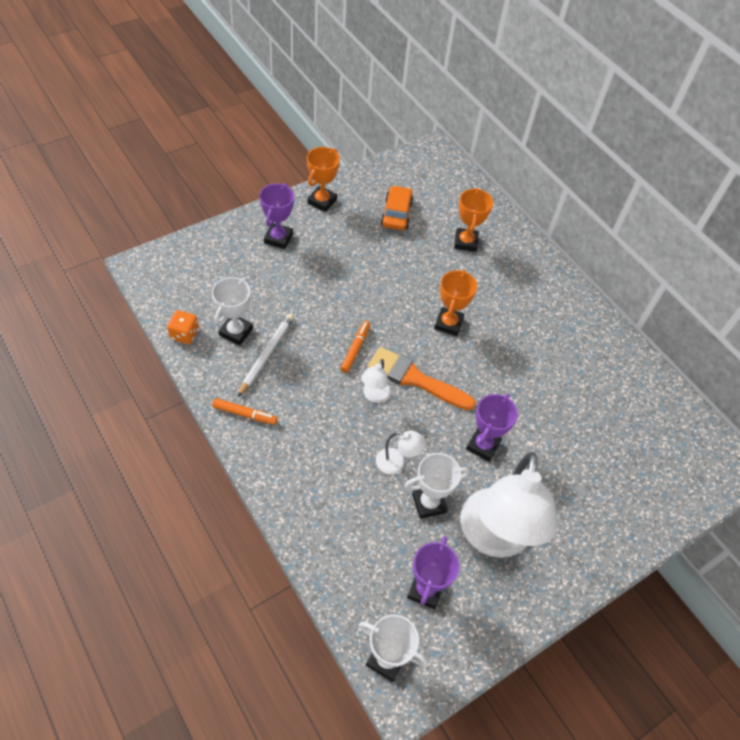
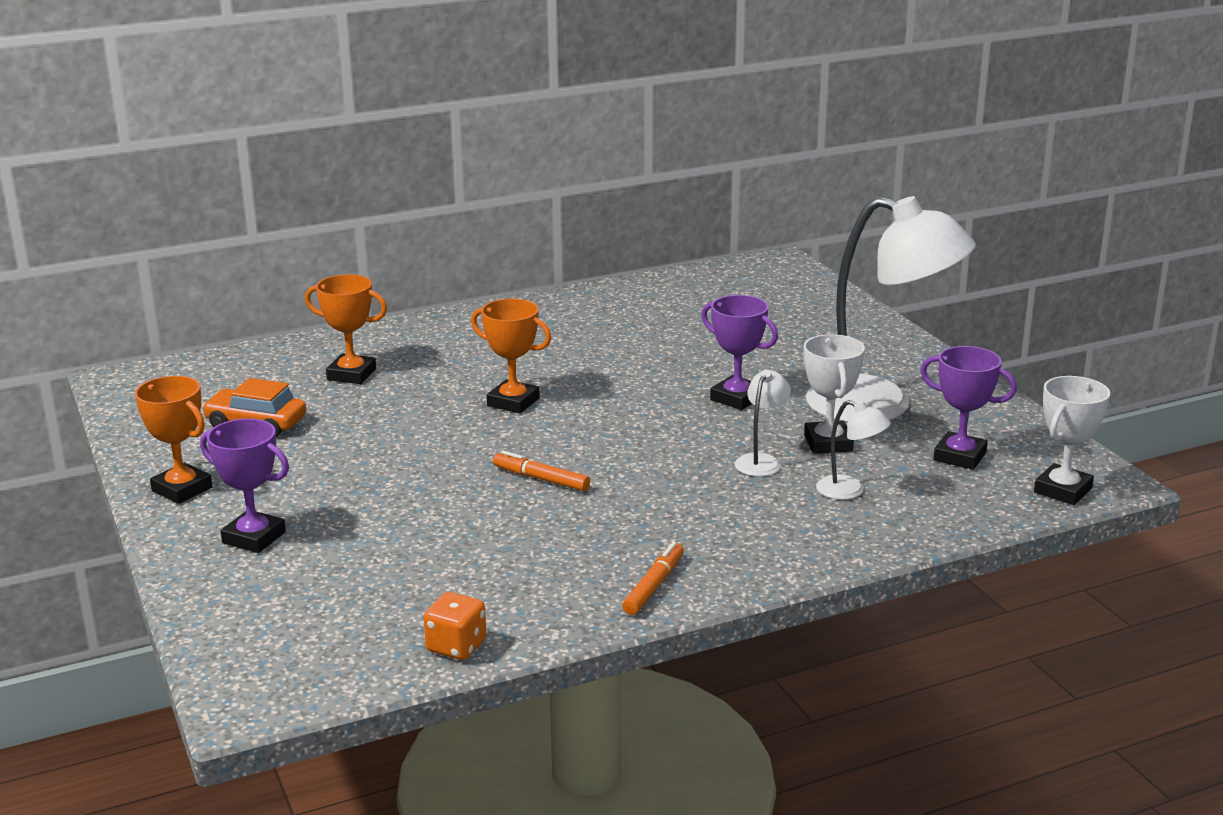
camera: 75 degrees left, 30 degrees down
white trophy [212,277,253,345] -> none
white pencil [238,313,294,397] -> none
white lamp [361,359,391,403] -> white lamp moved to [816,400,891,500]
orange brush [368,347,476,410] -> none

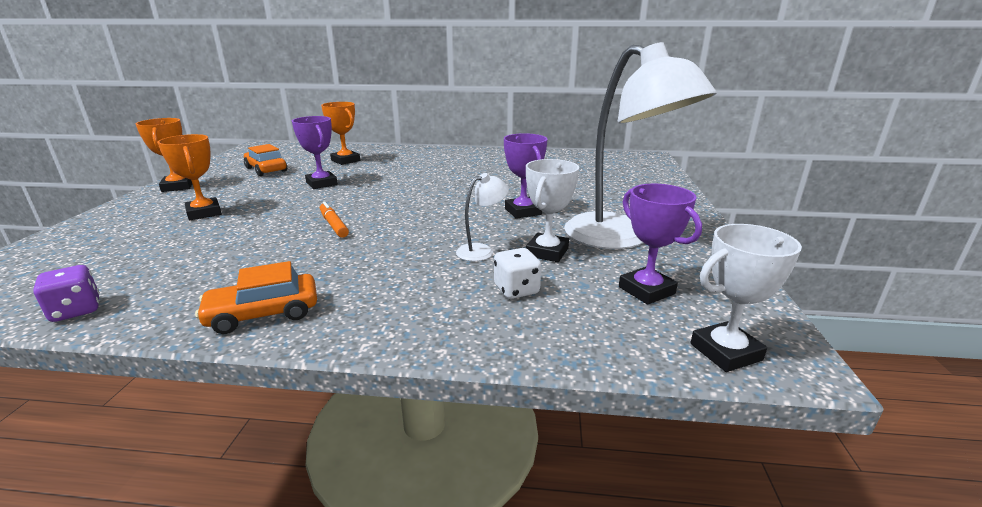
camera: 30 degrees right, 0 degrees up
purple trophy [200,418,289,553] -> purple trophy moved to [292,116,338,189]
orange dice [424,592,486,660] -> purple dice [33,265,100,322]
orange trophy [471,299,551,414] -> orange trophy moved to [157,134,222,220]
orange marker [622,542,684,615] -> orange car [195,261,317,334]
white lamp [816,400,891,500] -> white dice [494,248,541,299]

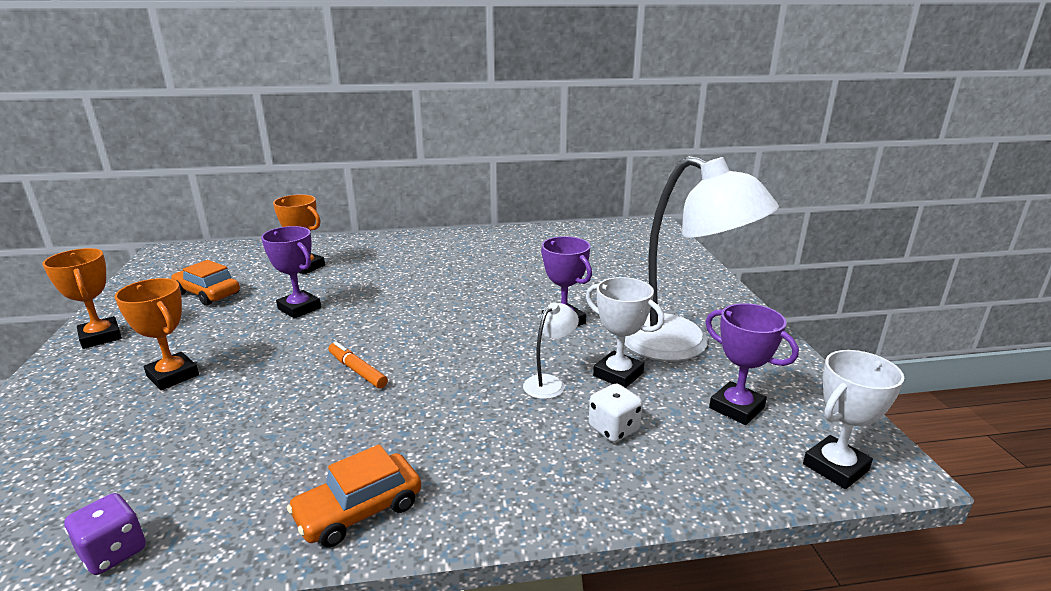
camera: 15 degrees left, 0 degrees up
white trophy [526,159,579,262] -> white trophy turned 60 degrees counterclockwise [586,277,665,388]

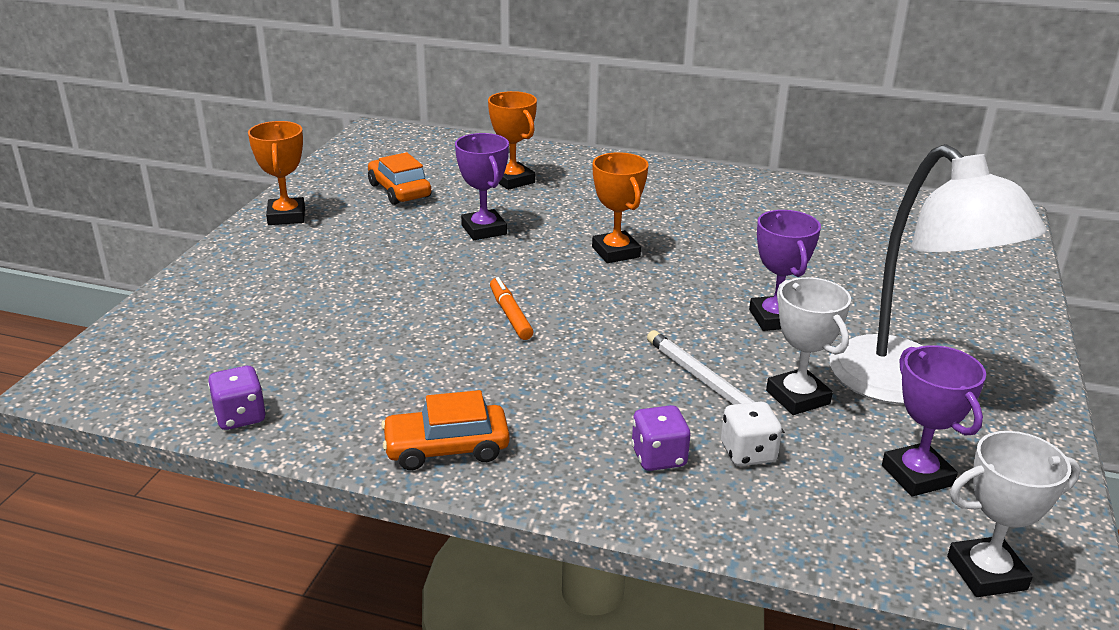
camera: 25 degrees right, 5 degrees up
orange trophy [115,278,199,390] -> orange trophy moved to [592,152,649,263]
white lamp [523,302,579,399] -> white pencil [647,330,785,433]
none -> purple dice [631,405,690,471]

